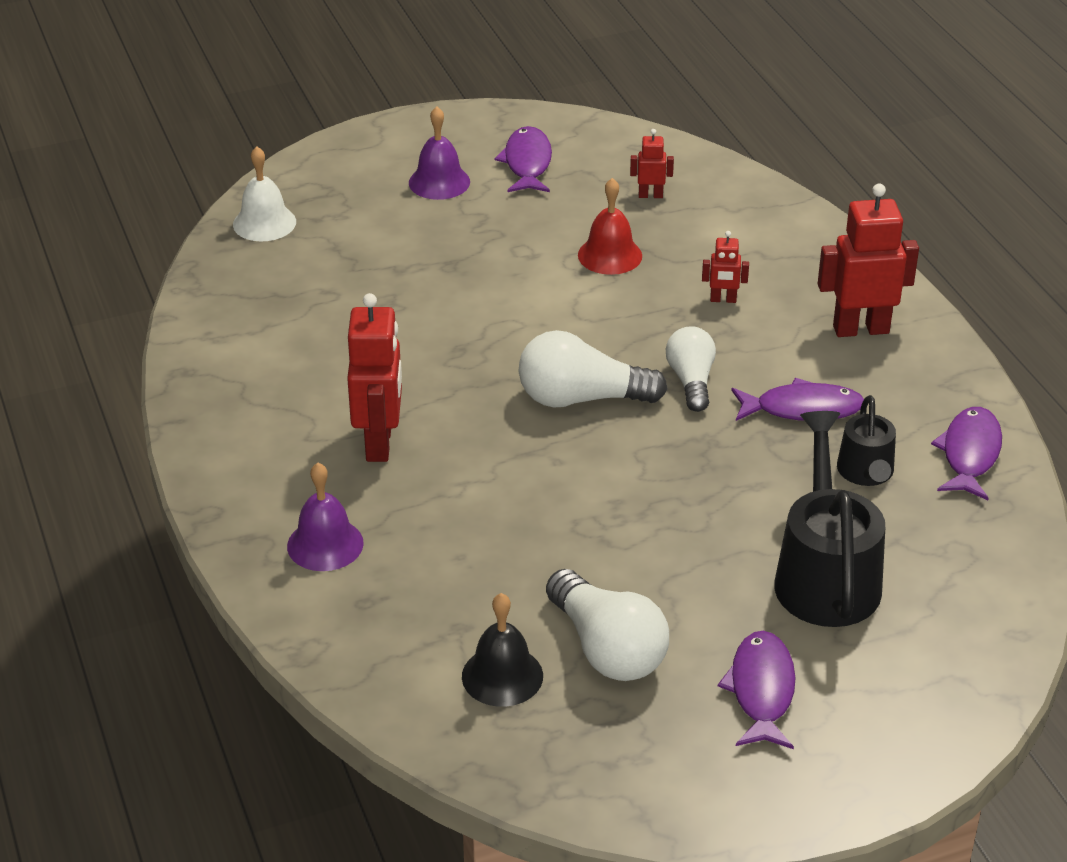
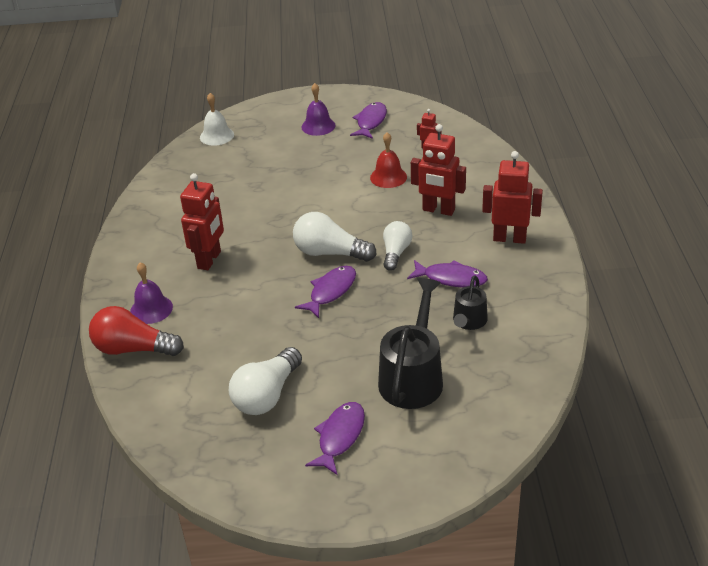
camera: 20 degrees right, 0 degrees up
black bell [462,593,543,707] -> none
white light bulb [546,569,669,681] -> white light bulb turned 45 degrees clockwise [229,347,302,415]
red robot [702,231,749,303] -> red robot [411,124,466,216], size x2.04
purple fish [931,407,1002,500] -> purple fish moved to [295,266,356,318]
none -> red light bulb [89,306,184,356]

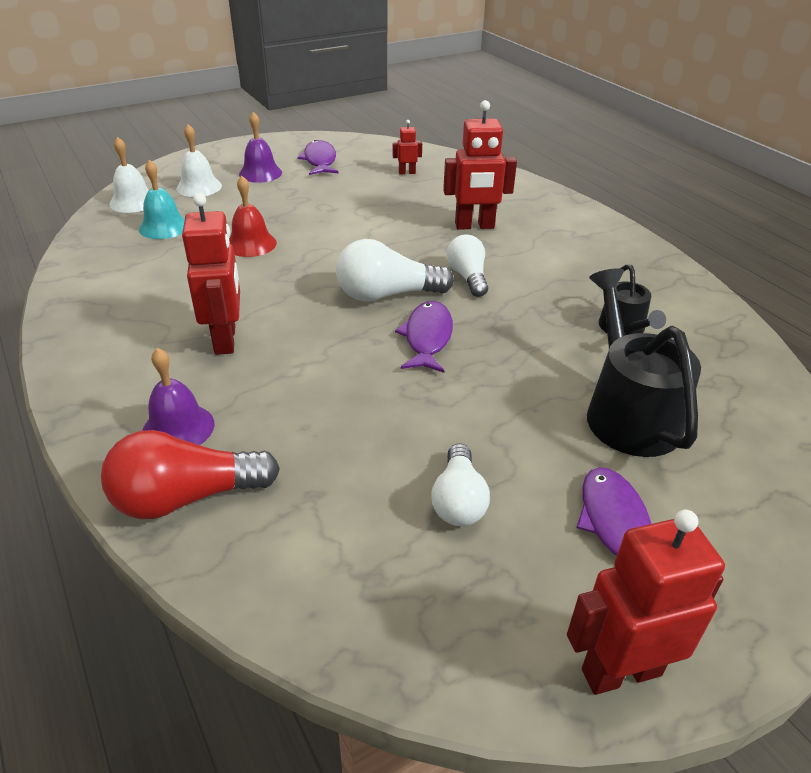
camera: 30 degrees left, 0 degrees up
white light bulb [229,347,302,415] -> white light bulb [431,443,490,526], size x0.67
red bell [370,132,407,188] -> red bell moved to [229,176,277,257]
purple fish [407,260,488,288] -> none
red robot [482,151,543,244] -> red robot moved to [567,509,725,695]
none -> turquoise bell [139,160,185,239]
none -> white bell [176,124,222,197]

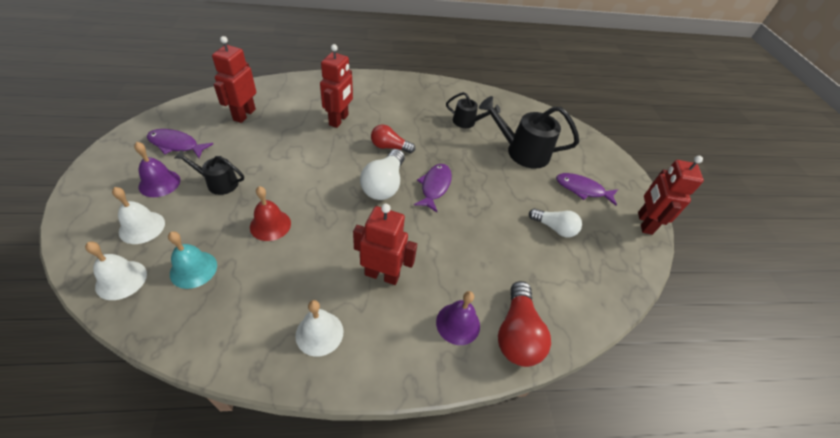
camera: 70 degrees left, 10 degrees up
red robot [393,120,422,174] -> red robot [212,36,256,123], size x2.04
purple fish [395,301,453,373] -> purple fish turned 75 degrees clockwise [414,164,452,212]
white light bulb [447,234,488,297] -> red light bulb [371,125,415,153]
none -> black watering can [175,150,244,195]
none -> white bell [295,300,343,357]

